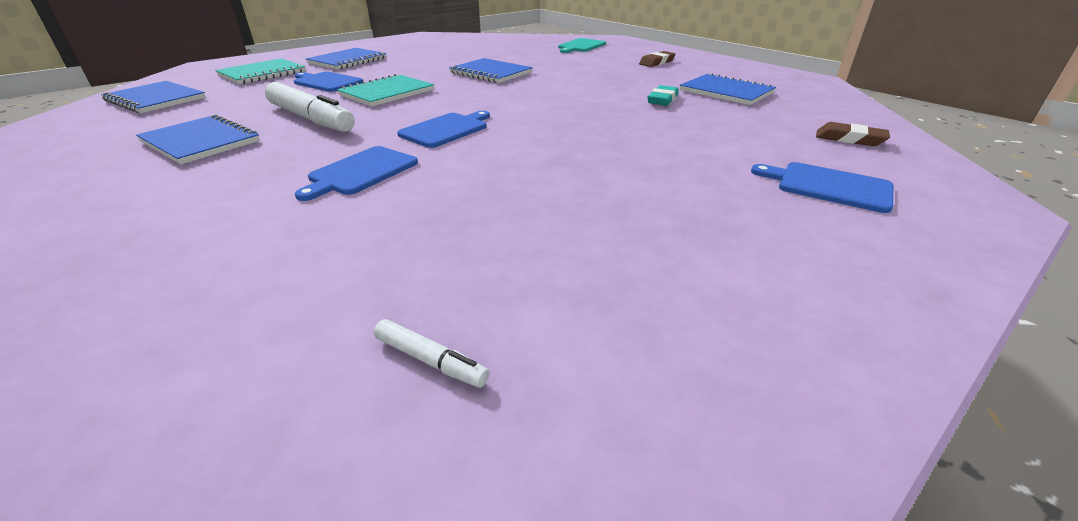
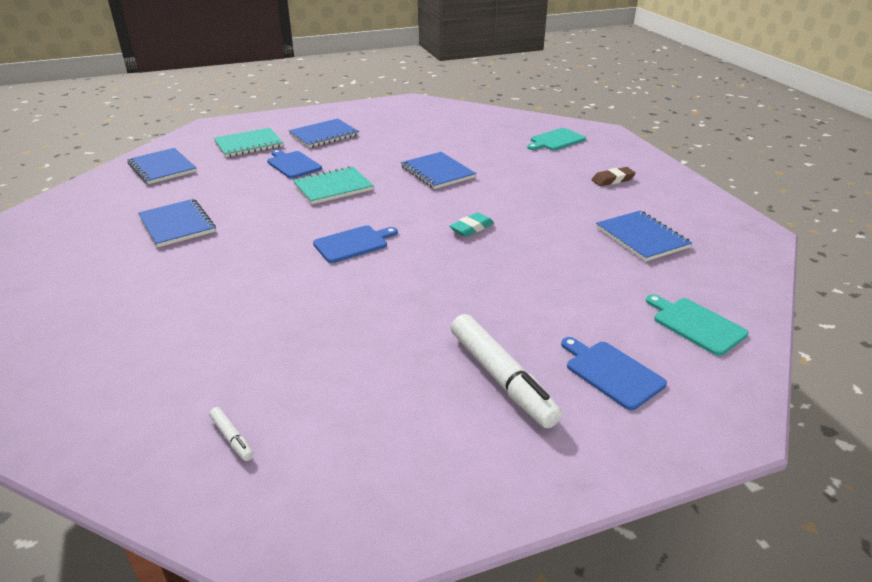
camera: 20 degrees right, 0 degrees up
white marker [265,82,355,132] -> white marker moved to [451,314,562,428]
blue cutting board [295,146,418,201] -> none
turquoise eraser [648,85,679,106] -> turquoise eraser moved to [450,212,494,237]
brown eraser [816,122,890,146] -> turquoise cutting board [646,294,748,356]

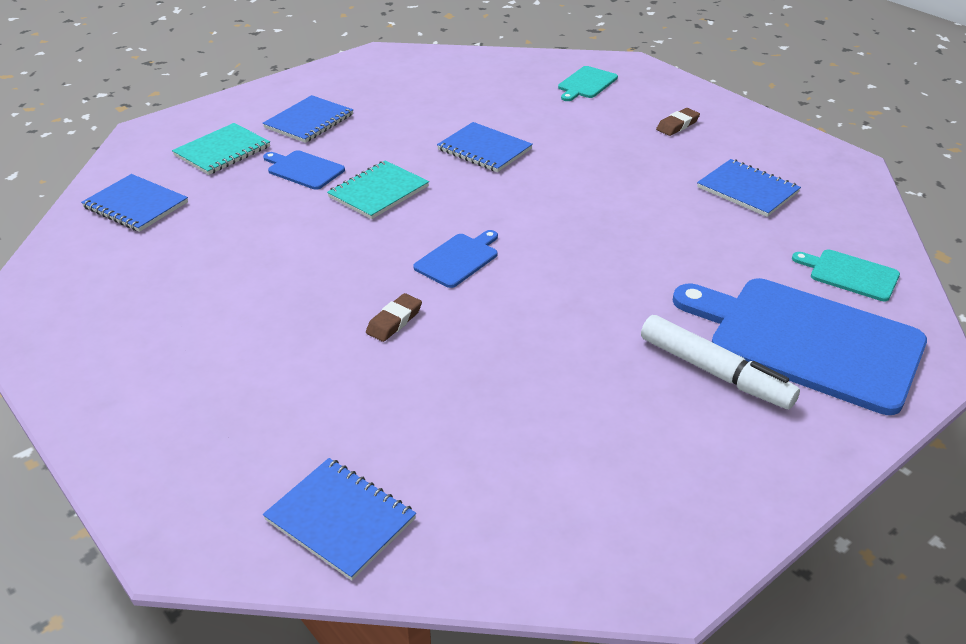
camera: 20 degrees left, 5 degrees up
blue notebook [138,199,216,247] -> blue notebook moved to [263,458,416,580]
white marker [209,407,254,461] -> none
turquoise eraser [450,212,494,237] -> none
blue cutting board [561,337,667,410] -> blue cutting board [673,278,927,415], size x2.21
none -> brown eraser [366,293,422,342]

